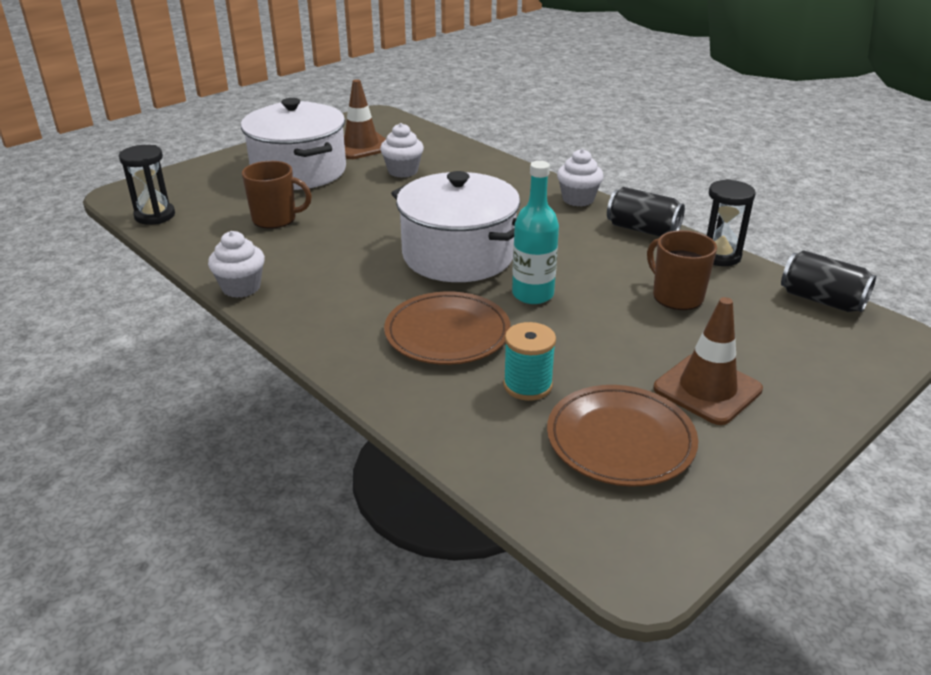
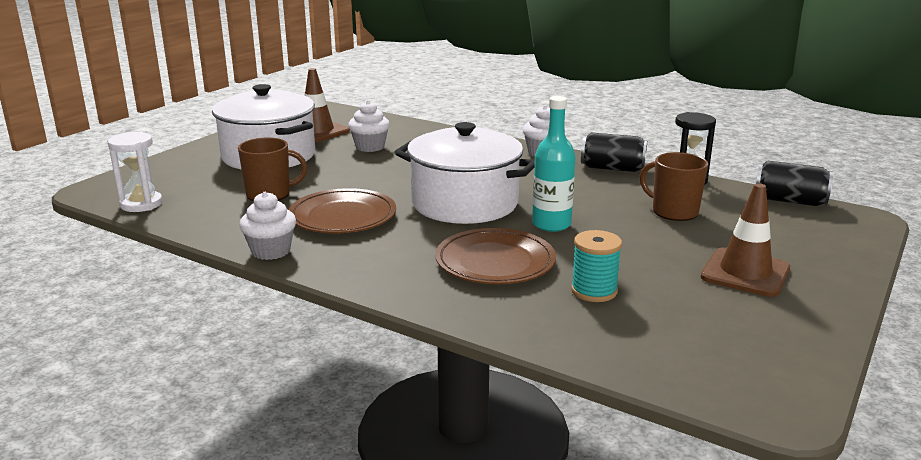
camera: 15 degrees left, 10 degrees down
black hourglass [119,145,175,225] -> white hourglass [108,132,163,212]
brown plate [547,385,698,487] -> brown plate moved to [288,188,396,233]

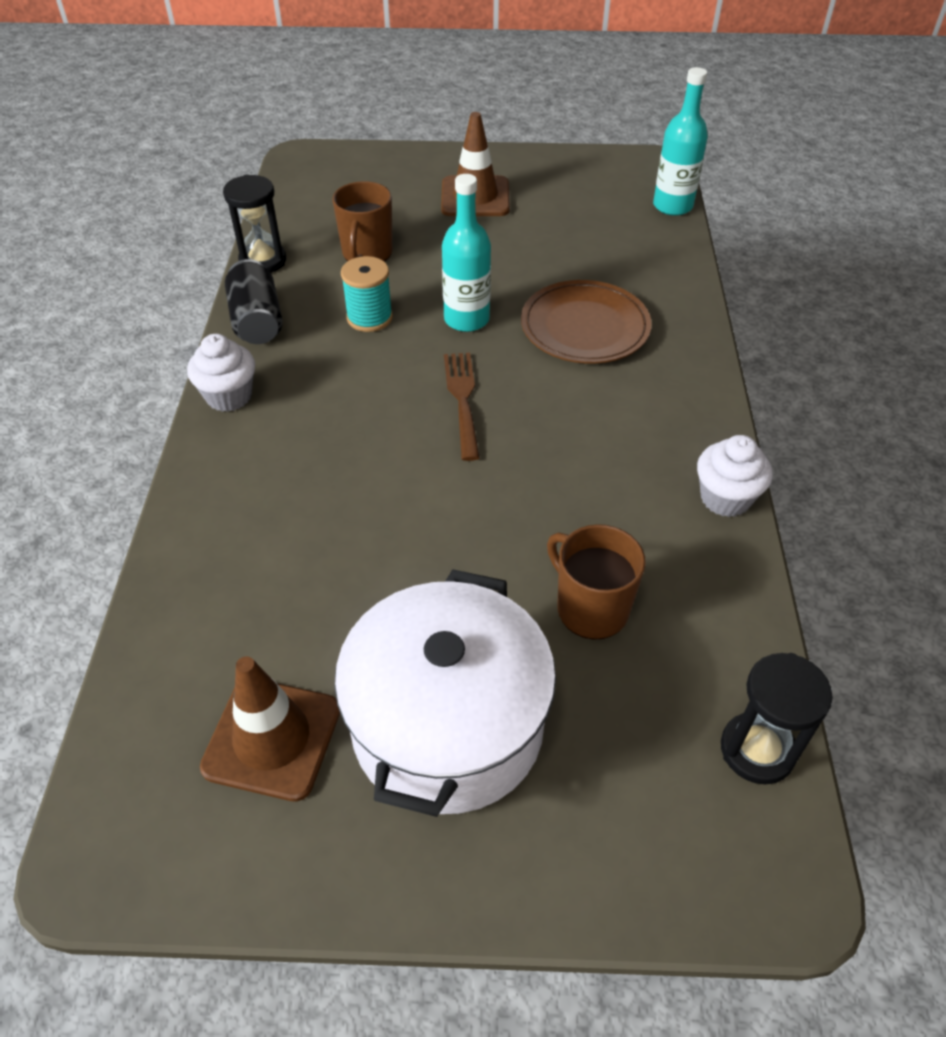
camera: 120 degrees left, 25 degrees up
white hourglass [108,132,163,212] -> black hourglass [721,653,833,784]
brown plate [288,188,396,233] -> none
white cupcake [348,101,390,152] -> none
white pot [394,122,535,224] -> brown fork [444,353,480,461]
turquoise spool [571,230,622,302] -> turquoise spool moved to [341,256,393,332]
black can [756,160,833,206] -> none
none -> turquoise bottle [653,67,708,216]

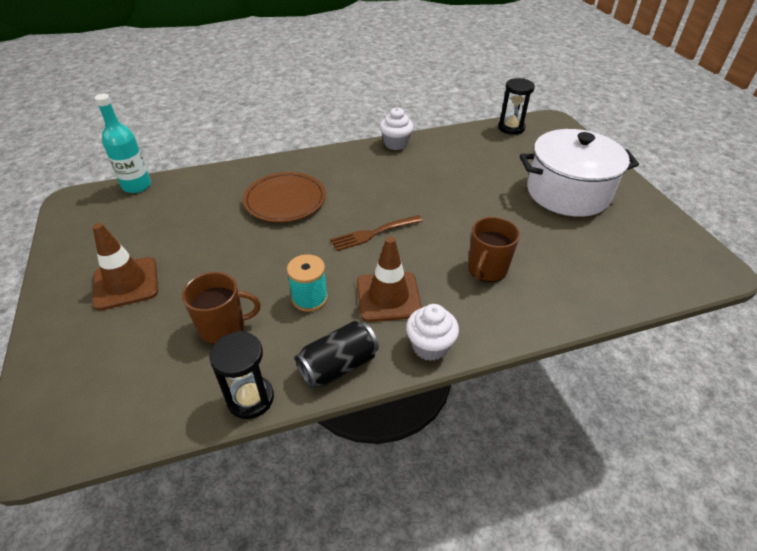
camera: 110 degrees left, 5 degrees down
brown traffic cone [200,656,340,801] -> brown traffic cone moved to [357,237,422,322]
turquoise bottle [442,174,491,332] -> none
brown mug [547,524,646,640] -> brown mug moved to [468,217,520,282]

